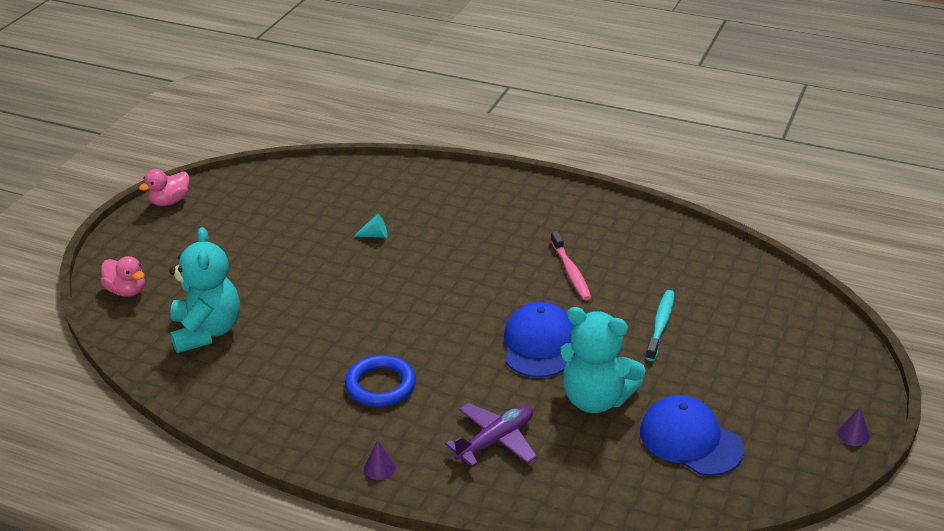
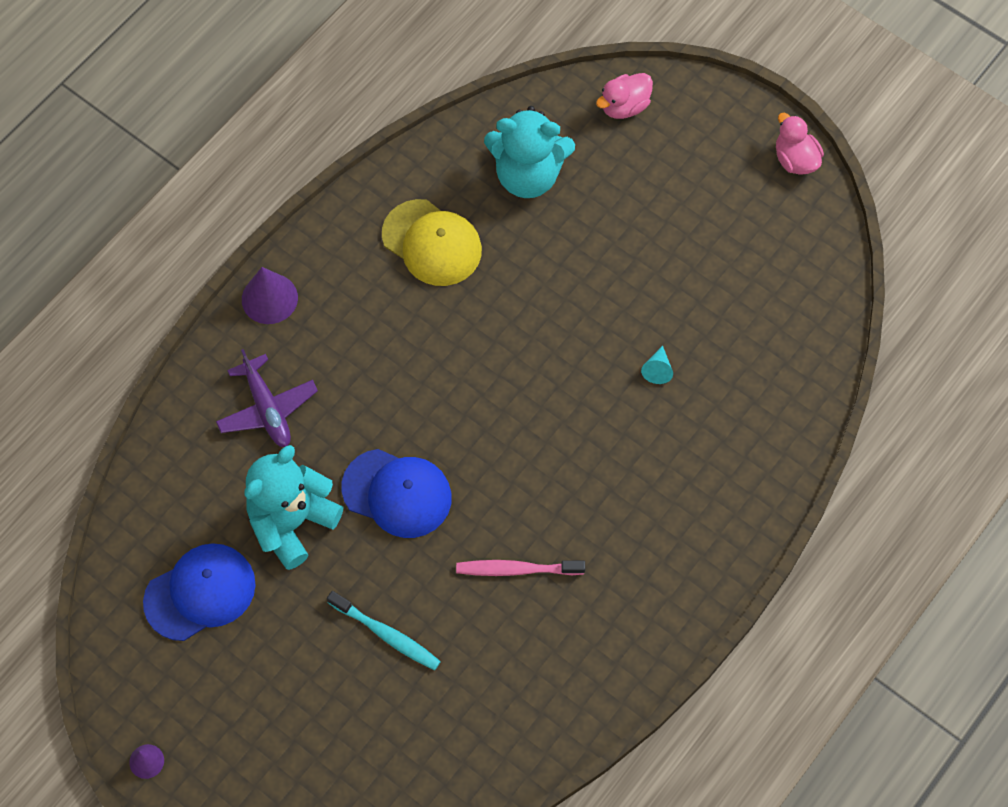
camera: 105 degrees right, 30 degrees up
blue ring [345,355,416,407] -> none
purple cone [364,440,396,480] -> purple cone [242,267,298,324], size x1.79
none -> yellow cap [382,199,482,286]

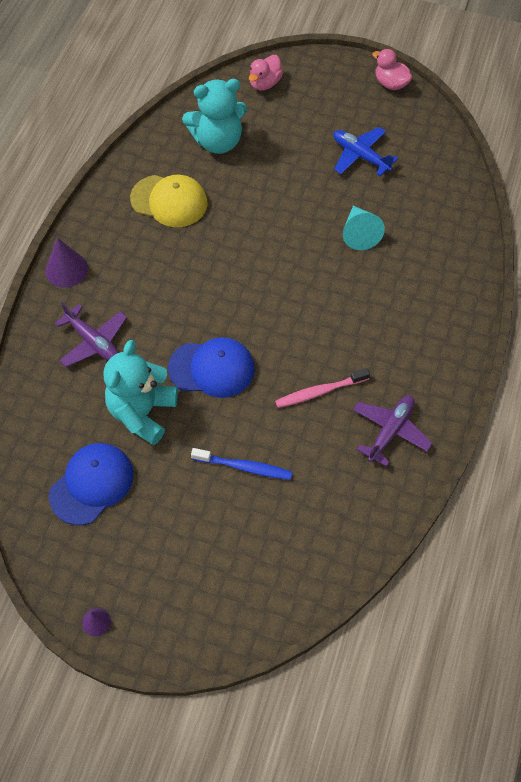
camera: 20 degrees left, 5 degrees down
turquoise toothbrush [327,591,441,671] -> blue toothbrush [191,448,292,480]
turquoise cone [641,346,673,384] -> turquoise cone [343,206,385,250], size x1.79
none -> blue plane [333,127,398,176]
none -> purple plane [353,395,432,467]

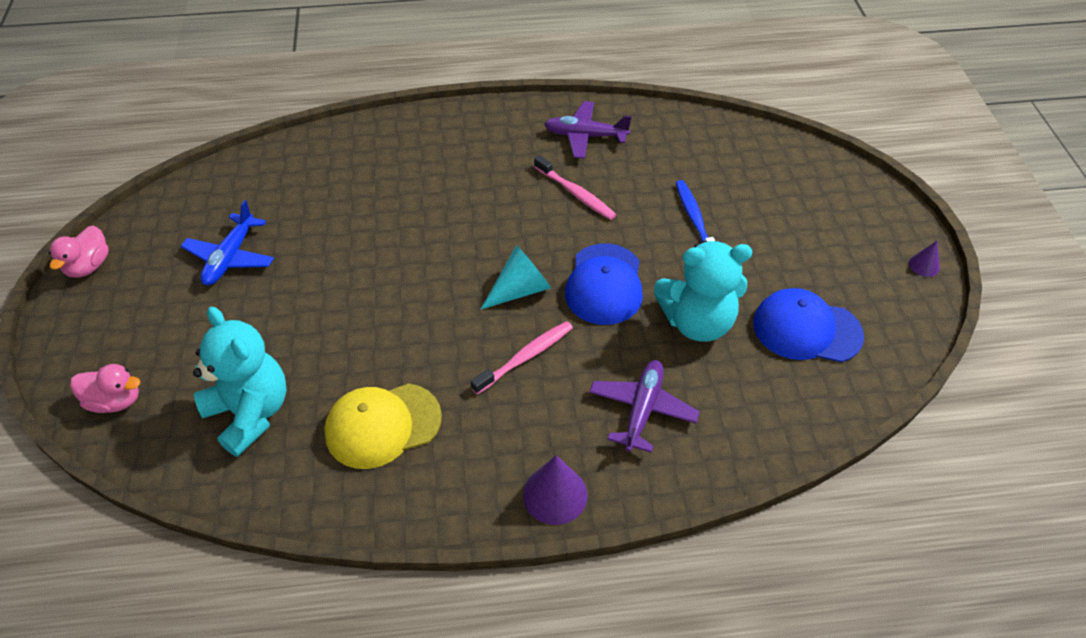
camera: 115 degrees left, 10 degrees down
yellow cap [130,175,208,227] -> yellow cap turned 105 degrees counterclockwise [324,383,442,469]
blue cap [168,337,255,398] -> blue cap turned 150 degrees counterclockwise [565,244,643,325]
turquoise cone [343,206,385,250] -> turquoise cone moved to [481,245,551,309]
none -> pink toothbrush [471,321,573,394]

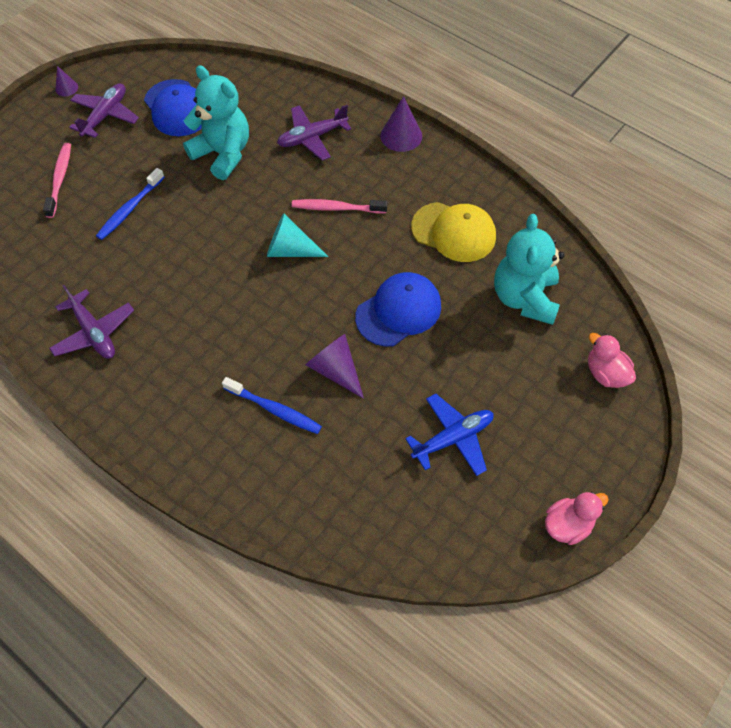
camera: 135 degrees left, 10 degrees up
pink toothbrush [534,155,616,220] -> pink toothbrush moved to [43,143,71,218]
blue cap [565,244,643,325] -> blue cap moved to [355,272,441,347]
none -> purple plane [69,83,139,138]
none -> blue toothbrush [222,377,322,434]
none -> purple cone [306,334,364,399]

